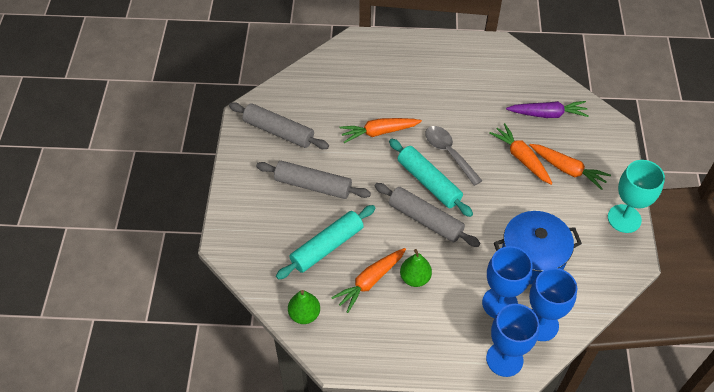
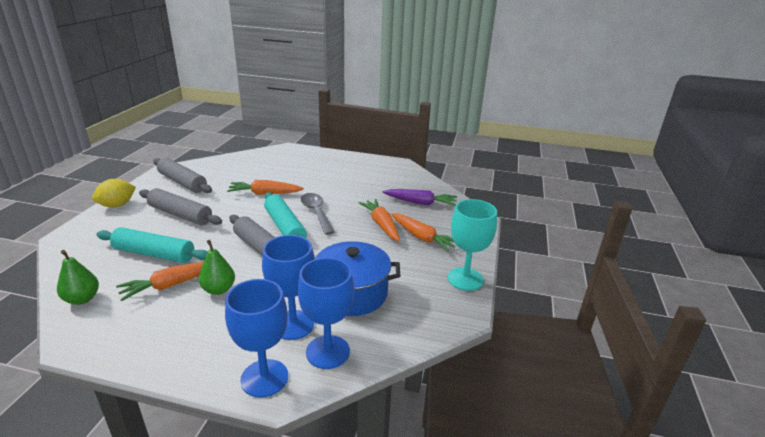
camera: 10 degrees right, 25 degrees down
turquoise rolling pin [276,205,375,280] -> turquoise rolling pin turned 45 degrees clockwise [96,227,207,263]
none -> yellow lemon [92,179,136,207]

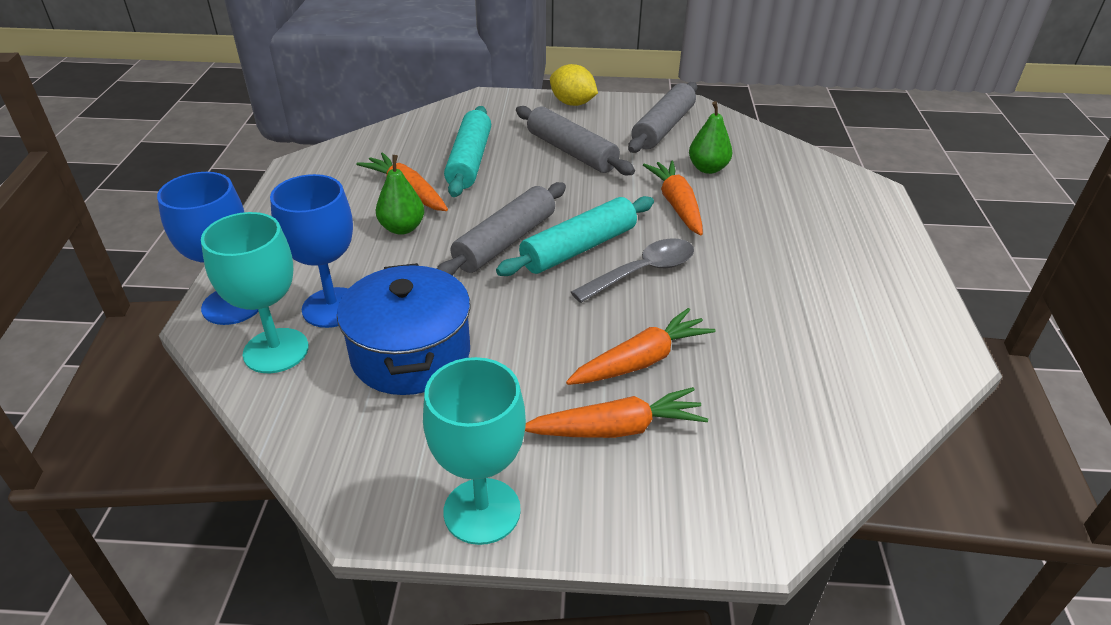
camera: 80 degrees right, 10 degrees up
green pear [57,250,99,305] -> green pear moved to [689,101,732,174]
grey rolling pin [139,188,222,225] -> grey rolling pin turned 60 degrees counterclockwise [516,106,635,175]
blue goblet [298,258,354,369] -> turquoise goblet [201,212,309,373]
purple carrot [383,189,457,206] -> none
orange carrot [391,213,455,252] -> orange carrot turned 135 degrees counterclockwise [525,387,708,438]

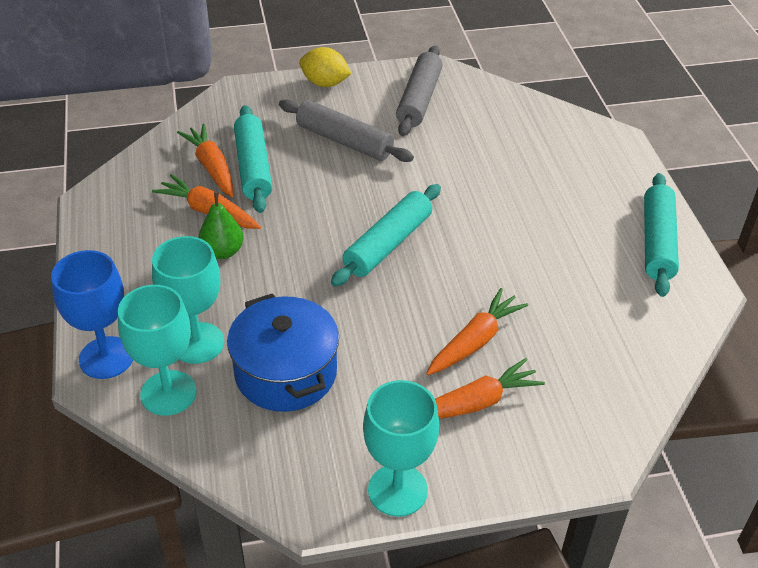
camera: 15 degrees left, 5 degrees up
blue goblet [270,174,353,328] -> turquoise goblet [152,236,224,364]
grey rolling pin [437,182,566,276] -> none
grey spoon [571,238,694,303] -> none
orange carrot [643,160,703,236] -> orange carrot moved to [177,124,234,197]
green pear [689,101,732,174] -> none
none -> turquoise rolling pin [644,173,679,297]

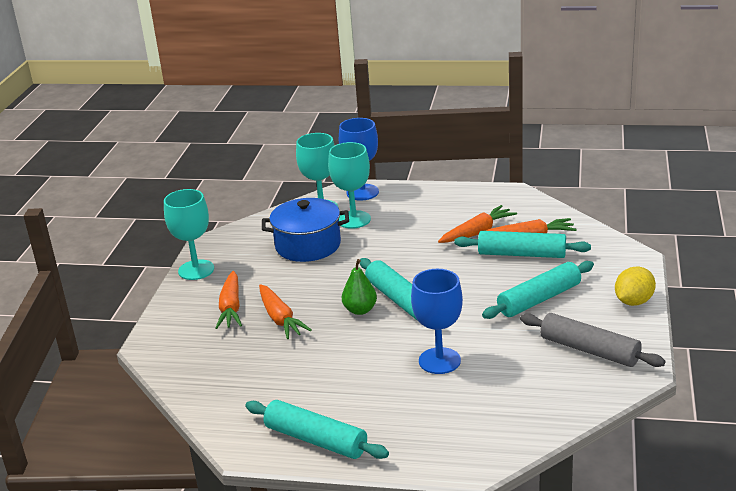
camera: 115 degrees right, 15 degrees down
green pear [199,192,243,259] -> green pear moved to [342,259,377,315]
grey rolling pin [279,99,414,162] -> turquoise rolling pin [482,261,594,319]
none -> blue goblet [411,269,463,374]

